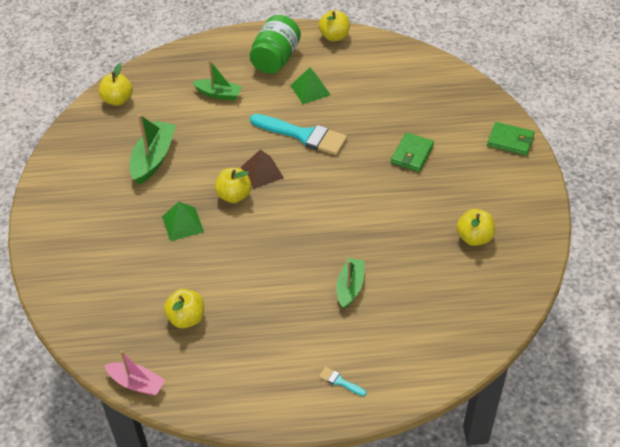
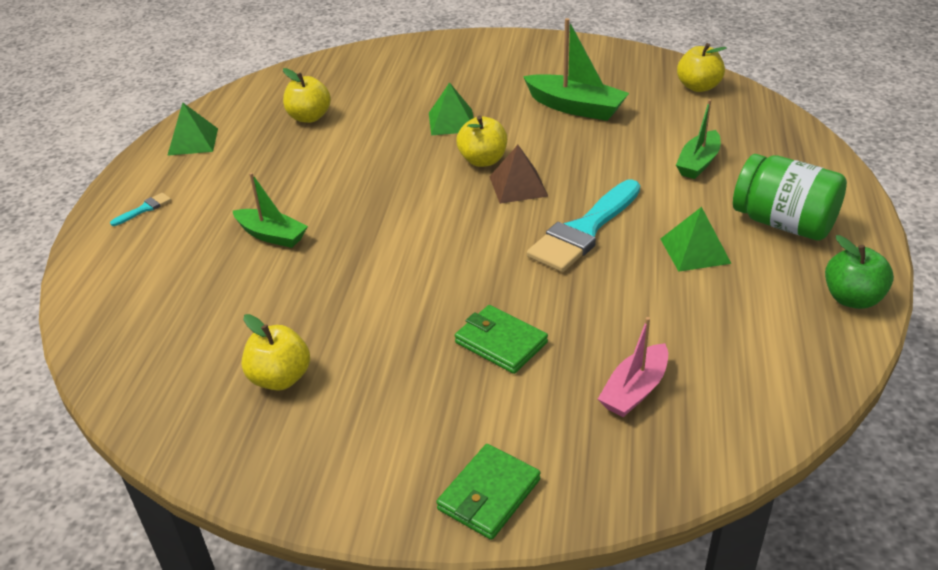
camera: 105 degrees right, 10 degrees down
pink boat [104,351,165,396] -> pink boat moved to [598,317,668,417]
yellow apple [319,10,350,41] -> green apple [825,235,894,309]
none -> green pyramid [167,102,218,156]

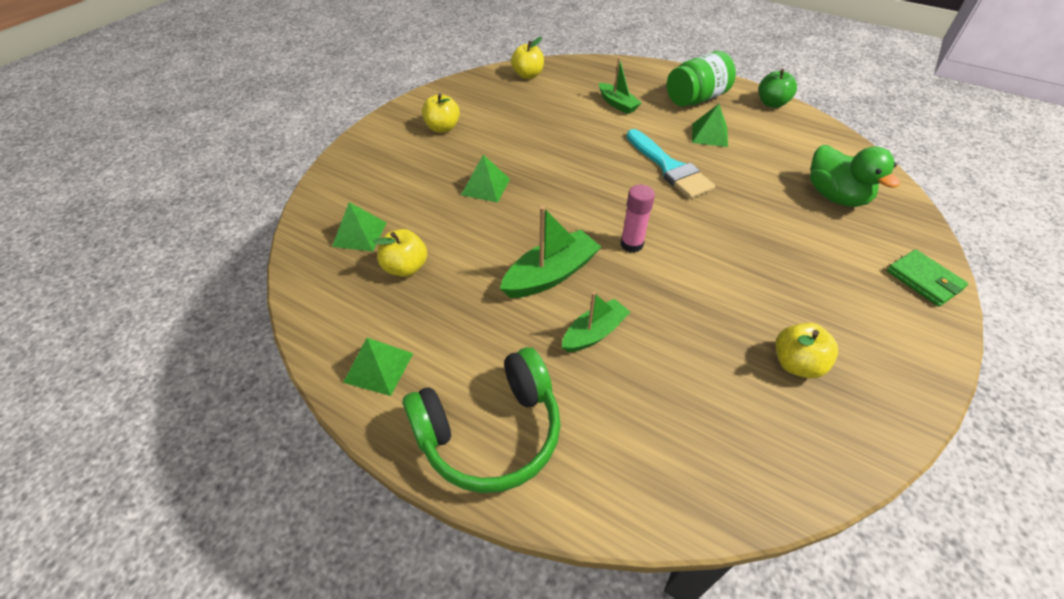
camera: 70 degrees left, 10 degrees up
turquoise brush [110,193,171,226] -> green headphones [403,347,561,493]
green wallet [455,305,548,374] -> none
yellow apple [456,115,507,167] -> yellow apple moved to [422,93,460,133]
brown pyramid [489,145,548,204] -> none
green boat [523,18,629,121] -> green boat moved to [500,206,601,298]
pink boat [598,317,668,417] -> green duck [810,145,900,207]
none -> green pyramid [332,202,387,251]
none -> pink glue stick [621,184,655,253]

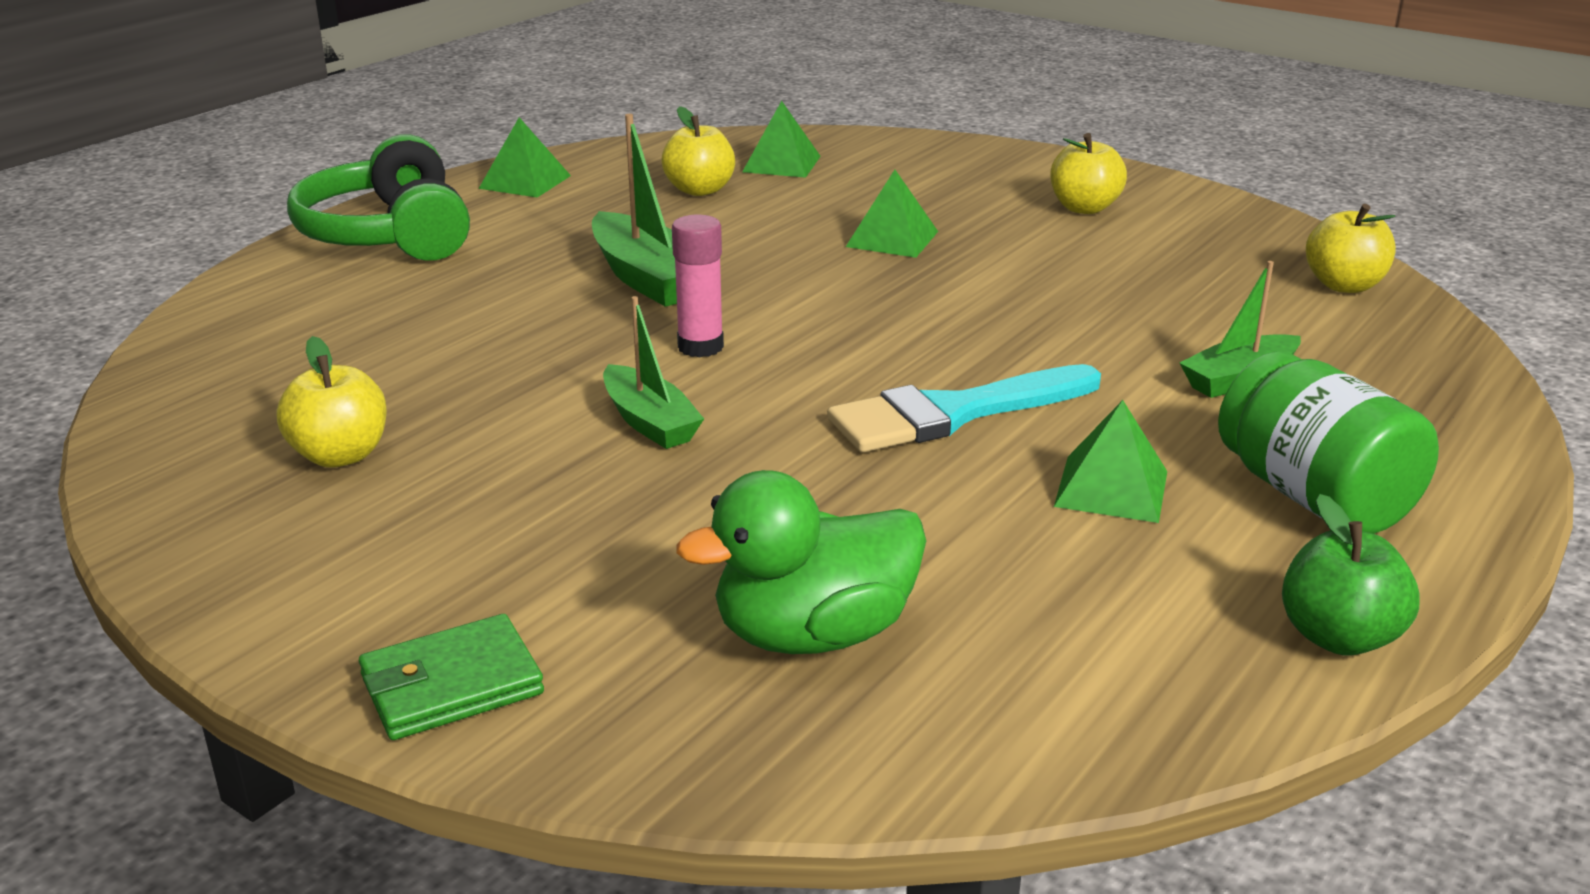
camera: 95 degrees right, 20 degrees down
green boat [562,292,631,352] -> green boat moved to [603,296,704,449]

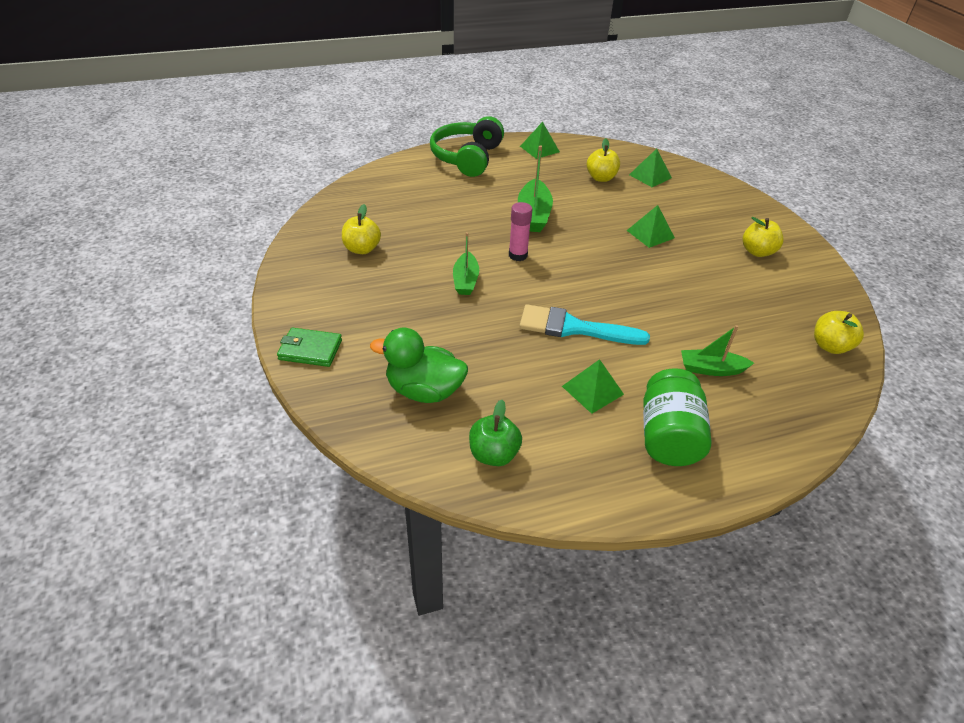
camera: 35 degrees right, 15 degrees up
green apple [1282,494,1420,656] -> green apple moved to [469,400,522,466]

